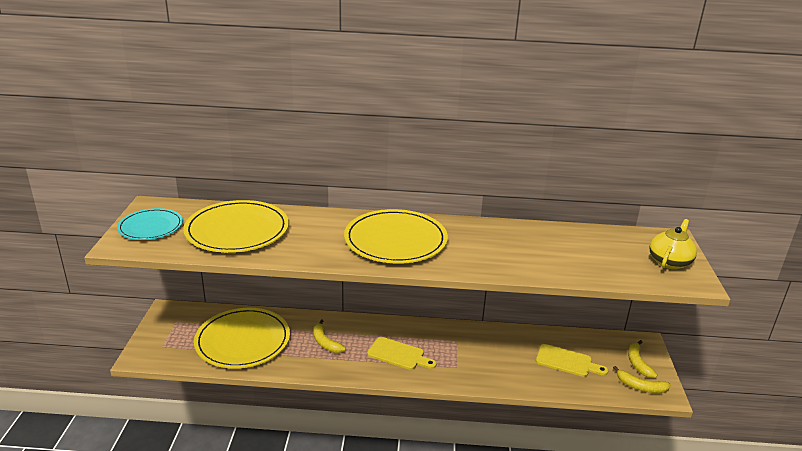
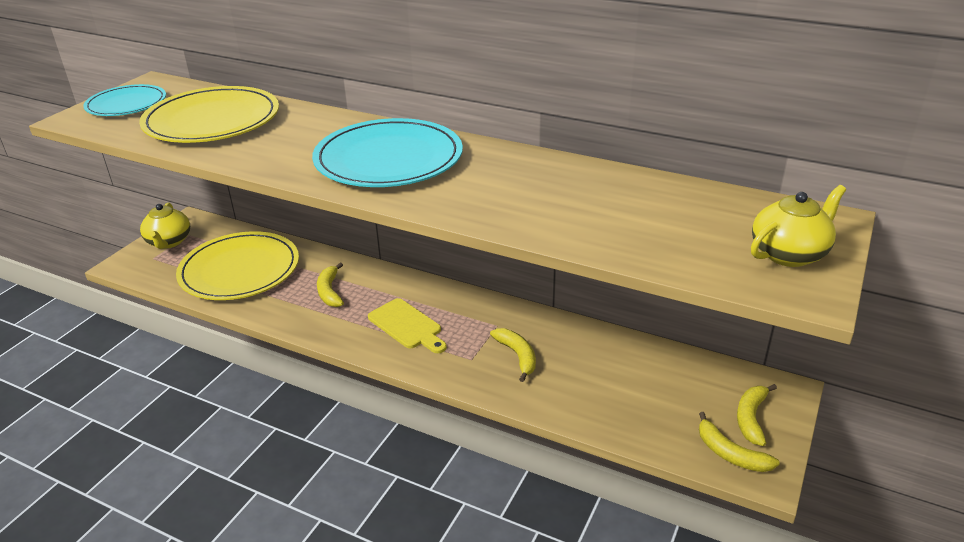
camera: 25 degrees right, 5 degrees up
yellow plate [344,209,448,263] -> turquoise plate [312,118,463,187]
yellow cutting board [536,344,608,377] -> none
none -> yellow teapot [140,203,190,249]
none -> yellow banana [490,328,536,382]

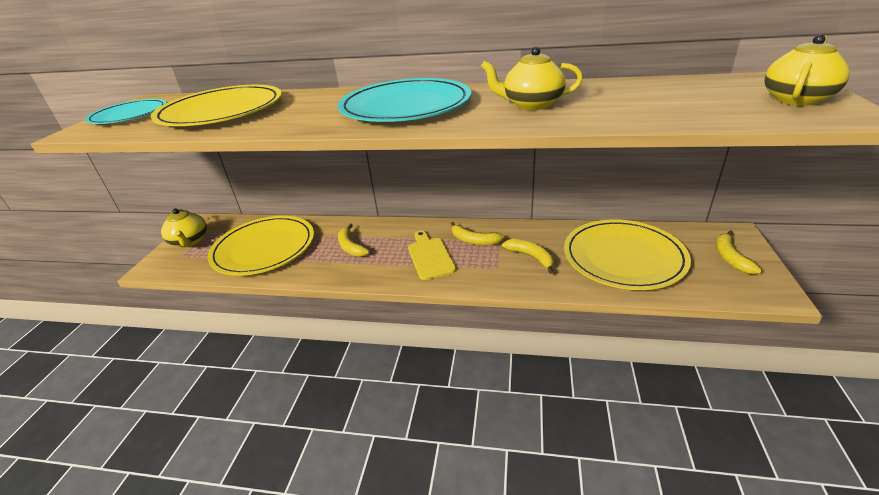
camera: 15 degrees left, 0 degrees up
yellow cutting board [368,298,447,353] -> yellow cutting board turned 135 degrees counterclockwise [408,231,456,280]
yellow banana [699,412,780,472] -> yellow banana moved to [451,222,505,245]
none -> yellow teapot [481,47,583,110]
none -> yellow plate [564,219,691,290]

